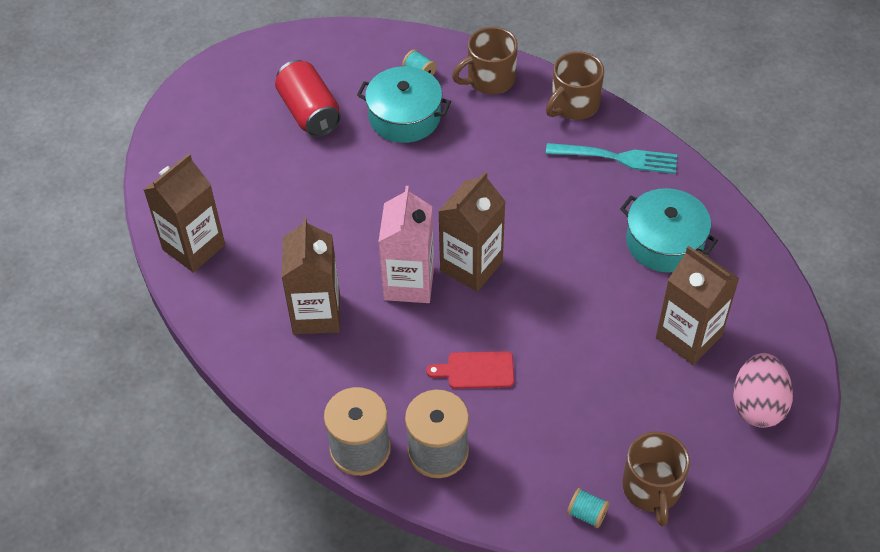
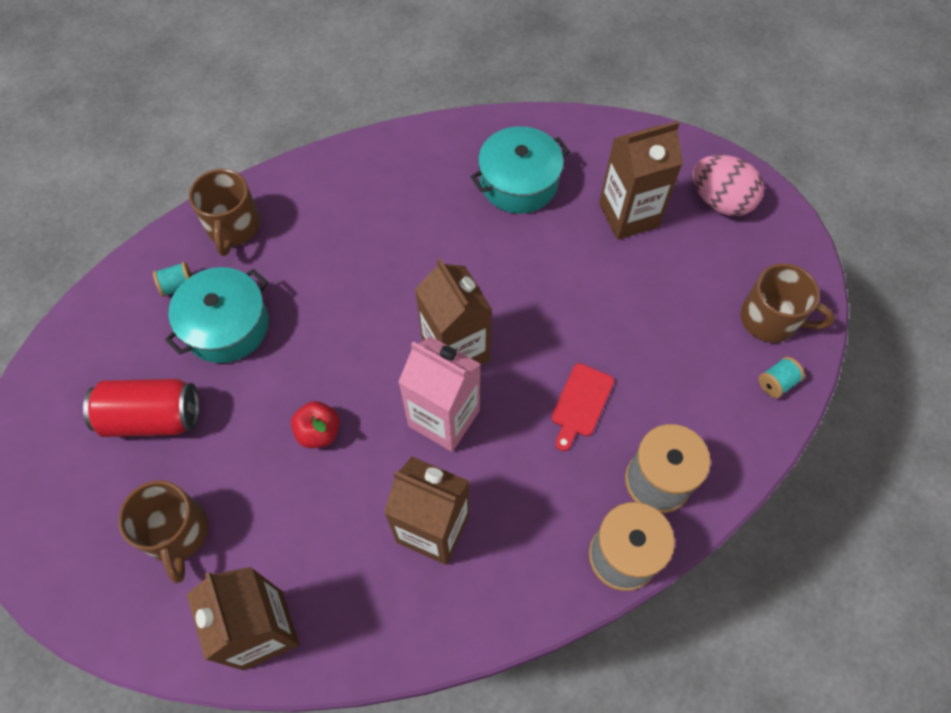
camera: 65 degrees left, 10 degrees up
brown mug [546,51,604,120] -> brown mug moved to [118,481,209,583]
turquoise fork [546,143,677,174] -> none
none -> red apple [291,401,340,448]

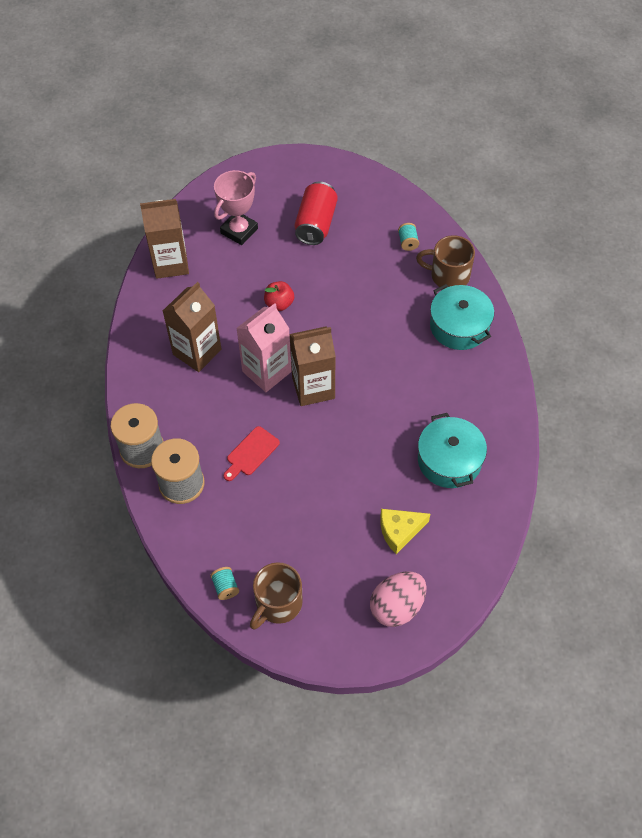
camera: 105 degrees right, 5 degrees down
brown mug [118,481,209,583] -> pink trophy [214,170,258,245]
turquoise pot [165,267,269,363] -> turquoise pot moved to [430,284,494,350]
red cutting board [551,363,614,451] -> red cutting board turned 90 degrees counterclockwise [224,426,280,481]
brown carton [599,121,683,240] -> yellow cheese [380,509,430,554]

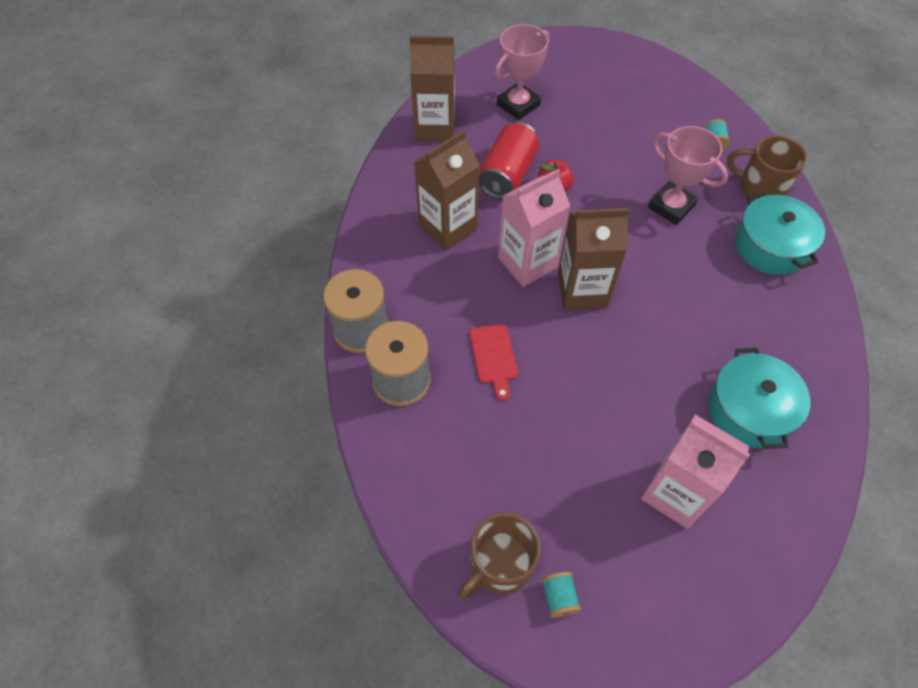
camera: 10 degrees right, 0 degrees up
turquoise spool [210,567,239,600] -> turquoise spool moved to [542,572,581,618]
red cutting board [224,426,280,481] -> red cutting board turned 60 degrees counterclockwise [470,324,518,401]
red can [295,182,338,245] -> red can moved to [479,122,539,199]
pink egg [370,571,426,627] -> none
yellow cheese [380,509,430,554] -> pink carton [641,415,750,529]
none -> pink trophy [648,126,728,225]

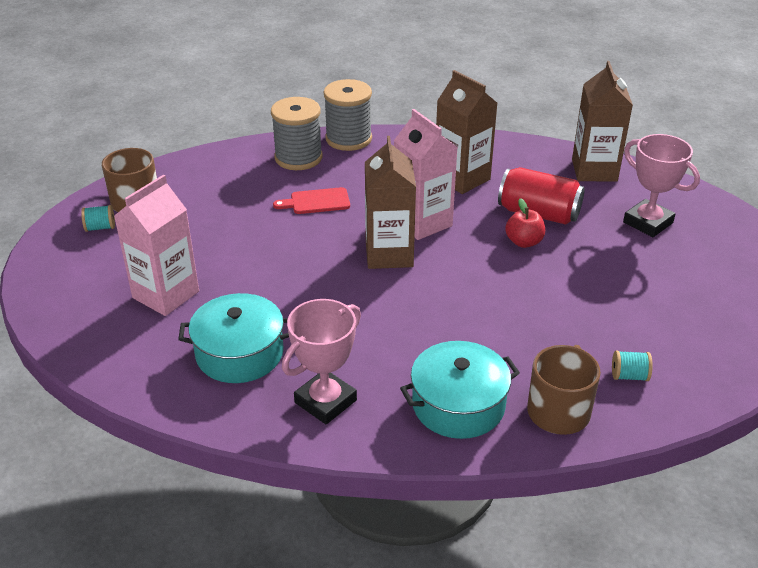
camera: 90 degrees right, 20 degrees down
pink trophy [648,126,728,225] -> pink trophy moved to [282,299,361,424]

